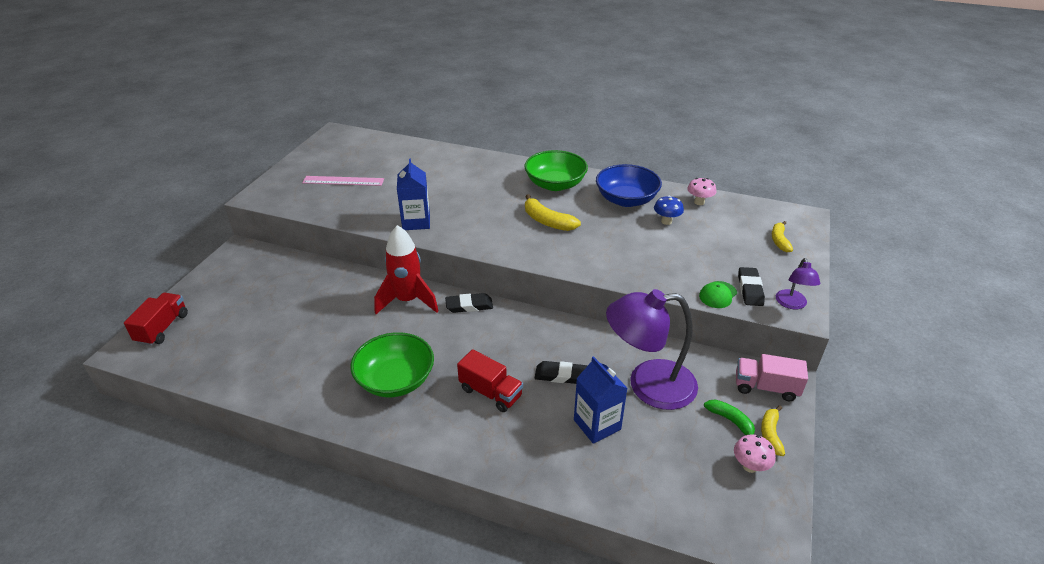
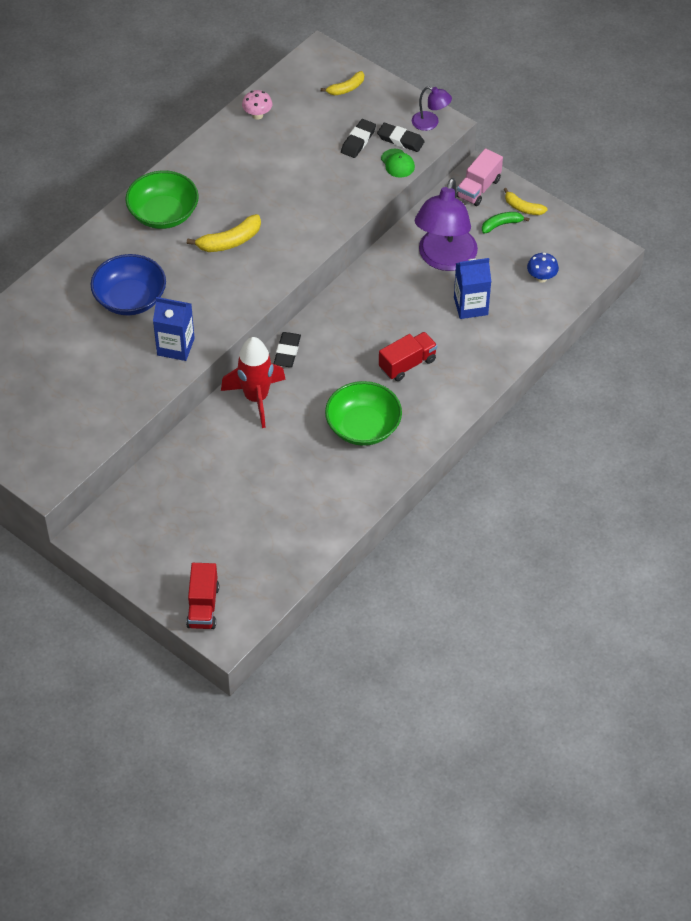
camera: 70 degrees left, 15 degrees up
red truck [124,293,188,346] -> red truck turned 120 degrees counterclockwise [186,563,219,629]
pink ruler [302,176,384,186] -> none
black eraser [535,361,587,384] -> black eraser moved to [341,119,376,158]
blue bowl [596,164,662,207] -> blue bowl moved to [91,254,166,315]
blue mushroom [654,196,684,225] -> blue mushroom moved to [527,253,559,283]
pink mushroom [734,434,776,473] -> none
yellow banana [772,221,793,252] -> yellow banana turned 60 degrees counterclockwise [321,71,364,95]

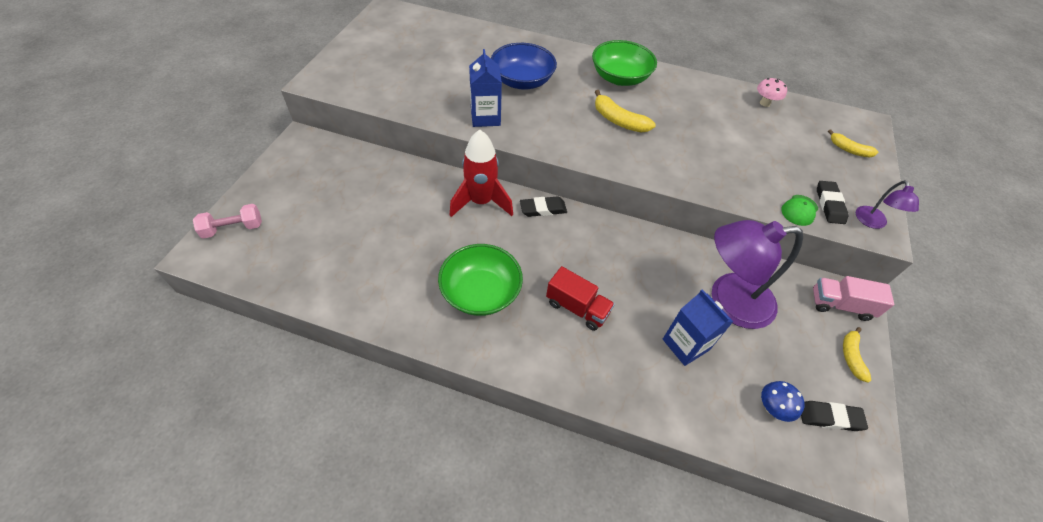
camera: 65 degrees right, 0 degrees up
red truck [186,563,219,629] -> pink dumbbell [193,204,262,239]
black eraser [341,119,376,158] -> black eraser moved to [801,401,868,431]
green banana [482,212,530,234] -> none

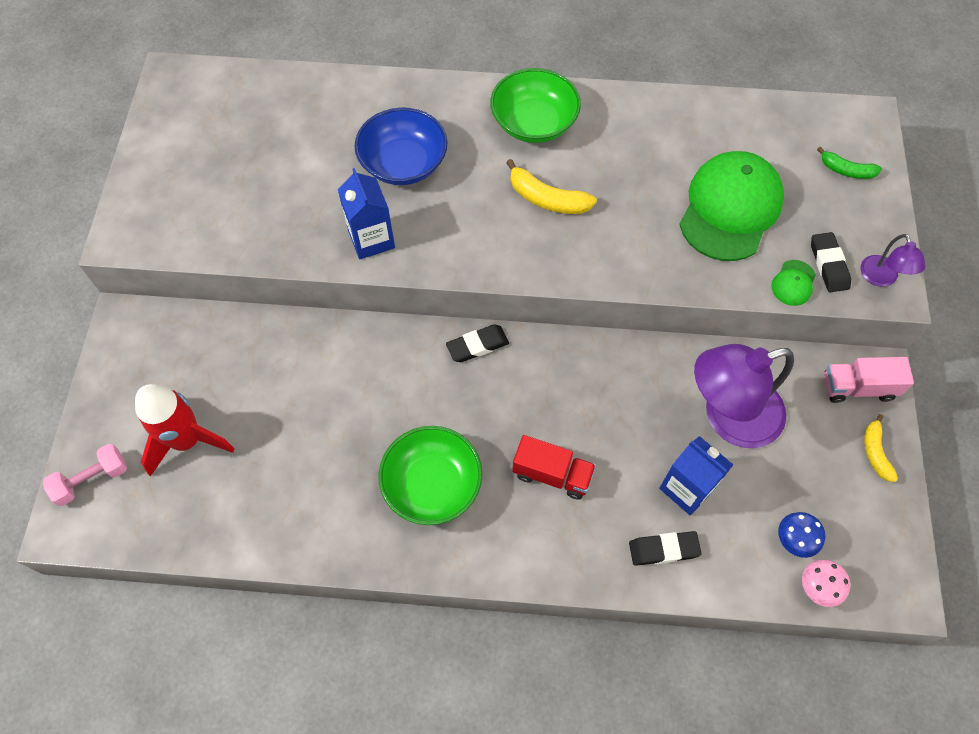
camera: 10 degrees left, 10 degrees up
red rocket [450,130,513,217] -> red rocket moved to [135,384,234,476]
pink mushroom [757,78,787,107] -> pink mushroom moved to [802,560,850,607]
black eraser [801,401,868,431] -> black eraser moved to [629,531,702,566]
yellow banana [828,129,878,158] -> green banana [817,147,882,179]
none -> green cap [679,151,784,261]

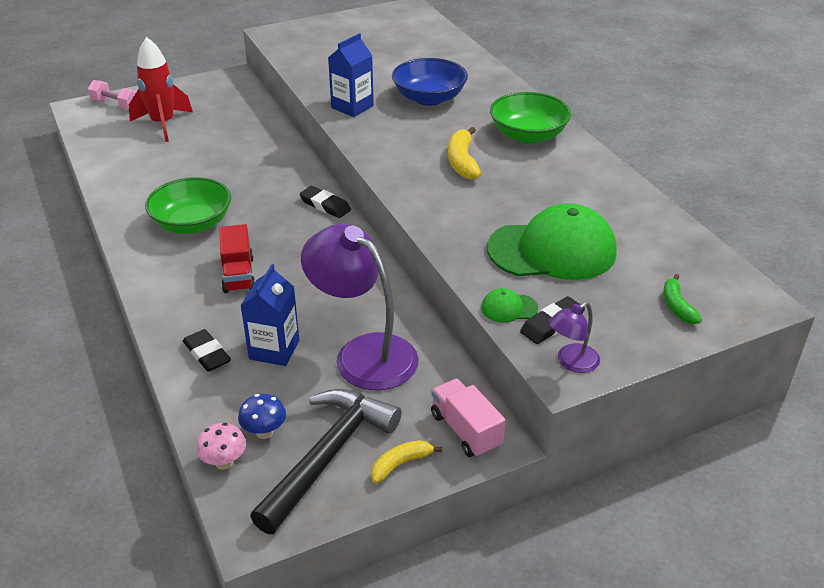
camera: 60 degrees right, 25 degrees down
none -> black hammer [250,389,402,534]

